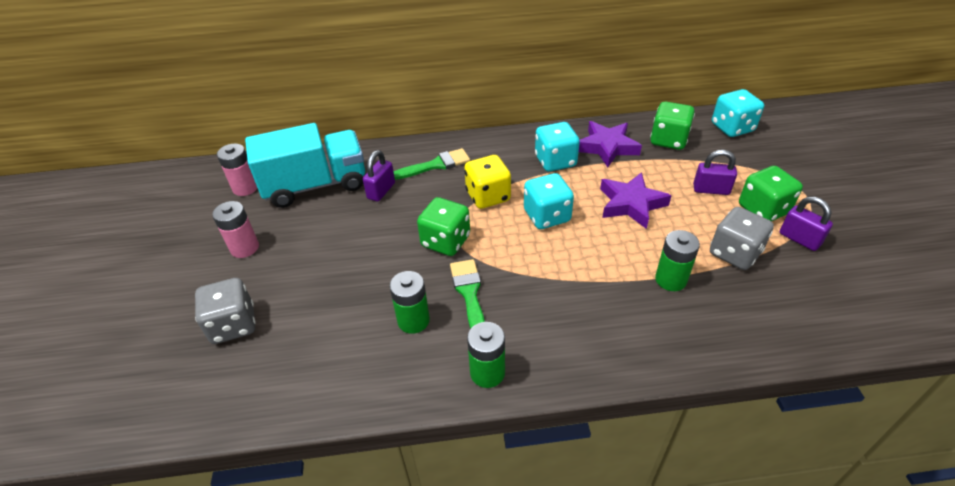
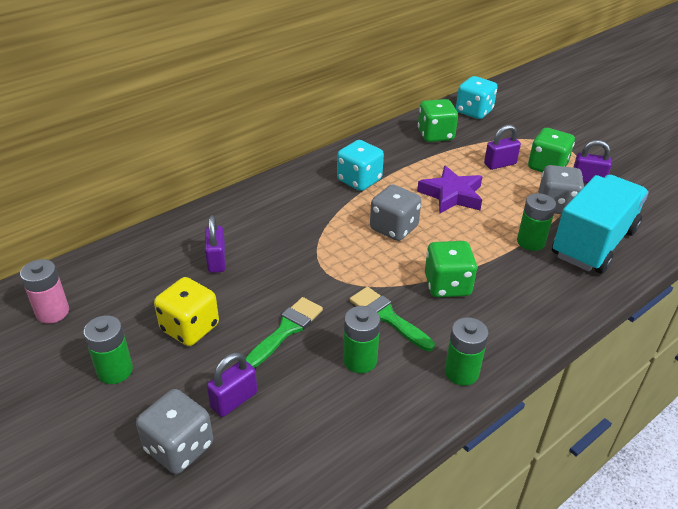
camera: 35 degrees left, 5 degrees down
pink battery [212,201,259,258] -> green battery [84,315,133,384]
turquoise truck [245,123,365,208] -> turquoise truck moved to [552,175,649,274]
green brush [393,148,470,180] -> green brush moved to [246,297,323,368]
green dice [417,197,470,256] -> green dice moved to [425,241,477,298]
yellow dice [464,155,511,209] -> yellow dice moved to [154,277,219,346]
turquoise dice [524,173,574,229] -> grey dice [370,184,421,241]
purple star [579,121,642,167] -> none
none -> purple padlock [207,352,257,417]

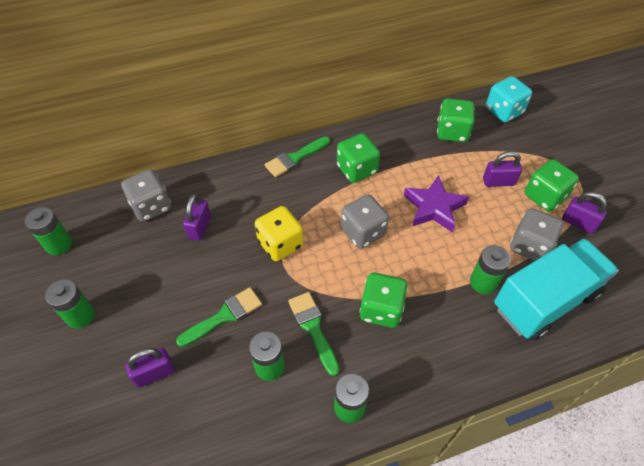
camera: 20 degrees right, 15 degrees up
pink battery [20,259,69,324] -> green battery [25,207,72,255]
grey dice [136,389,213,474] -> grey dice moved to [121,169,171,222]
yellow dice [154,277,219,346] -> yellow dice moved to [255,206,303,261]
turquoise dice [337,140,384,191] -> green dice [337,133,380,183]
none -> green brush [265,136,330,177]

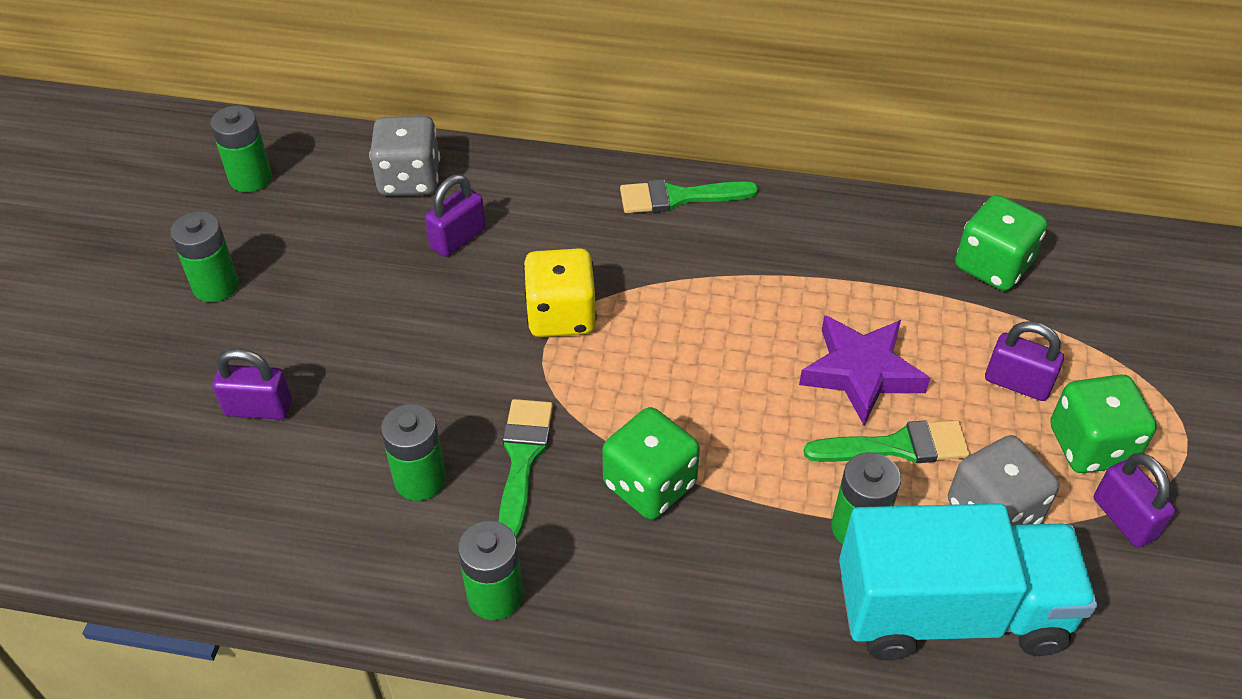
camera: 30 degrees right, 5 degrees down
green brush [176,287,262,347] -> green brush moved to [804,420,970,463]
green dice [337,133,380,183] -> none
grey dice [341,194,389,249] -> none
turquoise dice [486,76,532,122] -> none

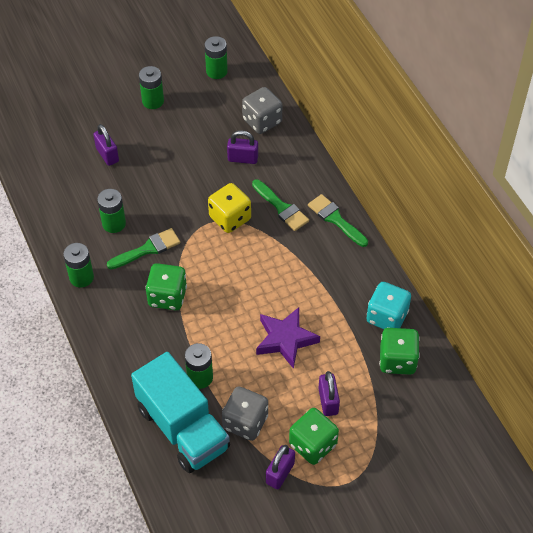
camera: 55 degrees right, 5 degrees up
green brush [804,420,970,463] -> green brush moved to [252,180,309,231]
none -> turquoise dice [366,282,411,329]

